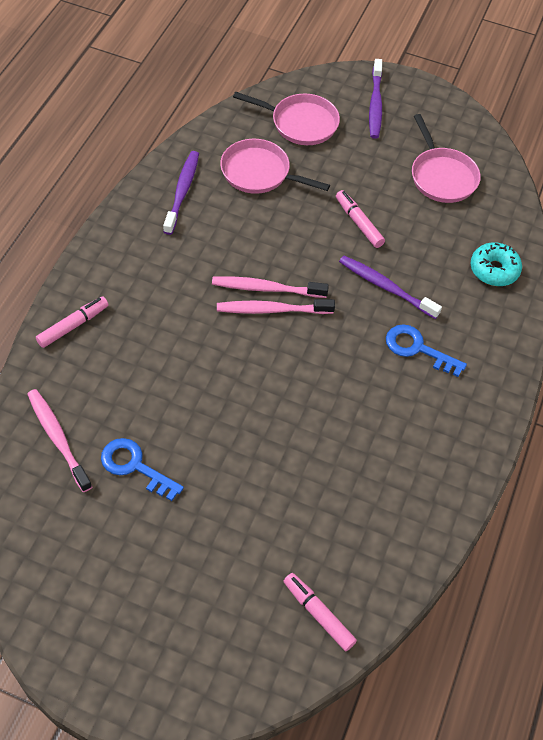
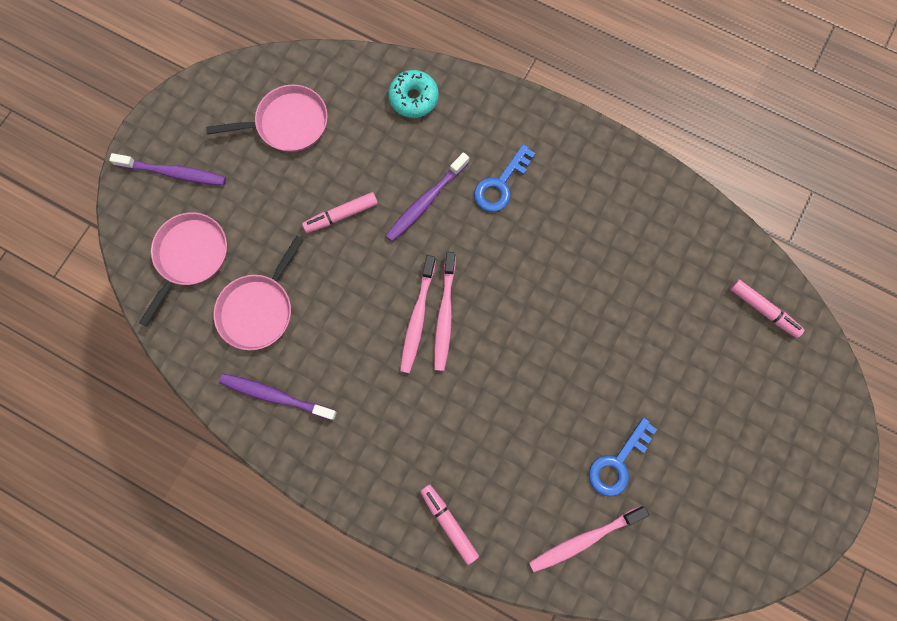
camera: 80 degrees left, 20 degrees up
pink marker [283,573,357,651] -> pink marker turned 105 degrees counterclockwise [730,279,805,338]

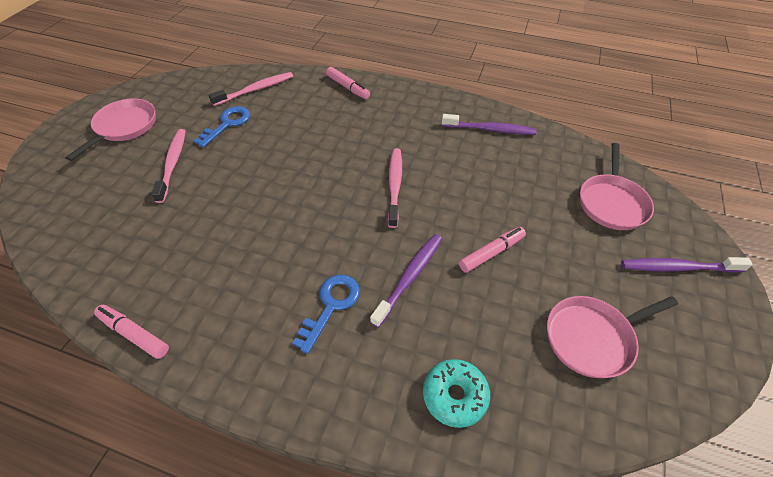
camera: 170 degrees right, 25 degrees down
pink pan [214,236,304,351] -> pink pan moved to [65,98,156,161]
pink toothbrush [434,252,456,371] -> pink toothbrush moved to [151,129,186,203]
pink marker [730,279,805,338] -> pink marker moved to [94,305,169,359]

